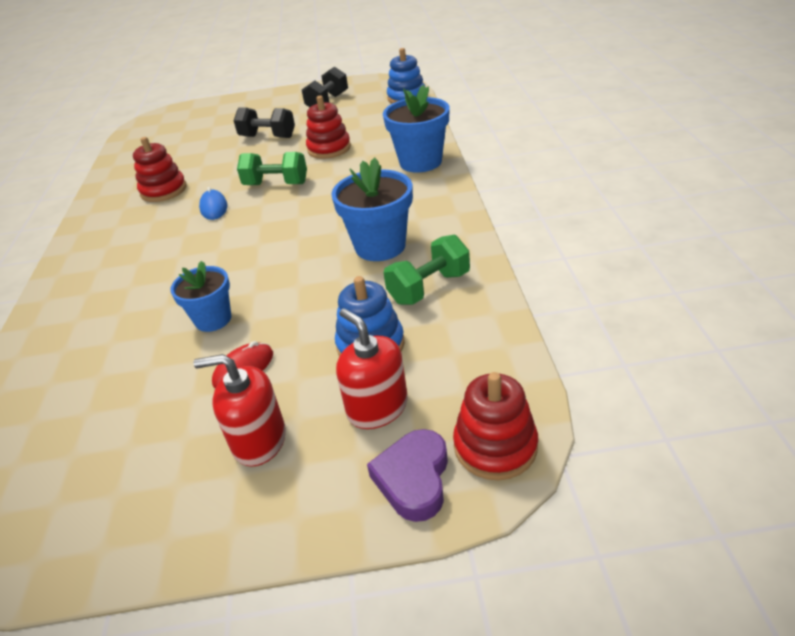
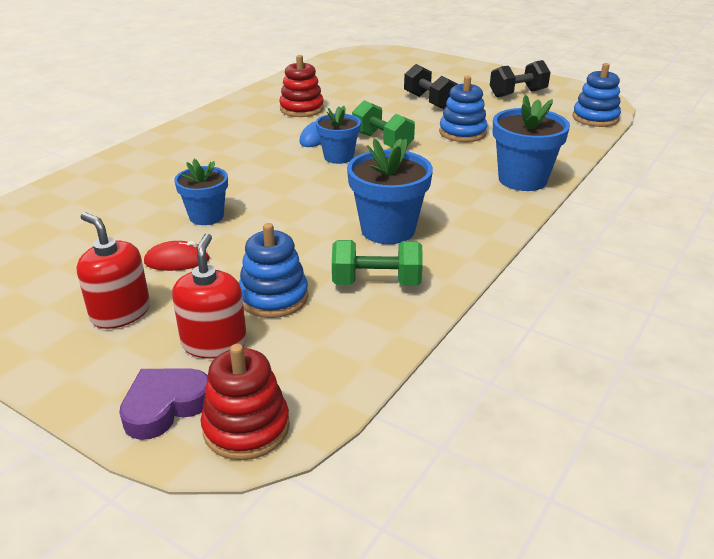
camera: 35 degrees right, 5 degrees down
red stacking toy [306,96,351,159] -> blue stacking toy [439,76,487,142]
none -> blue flower pot [316,106,361,164]

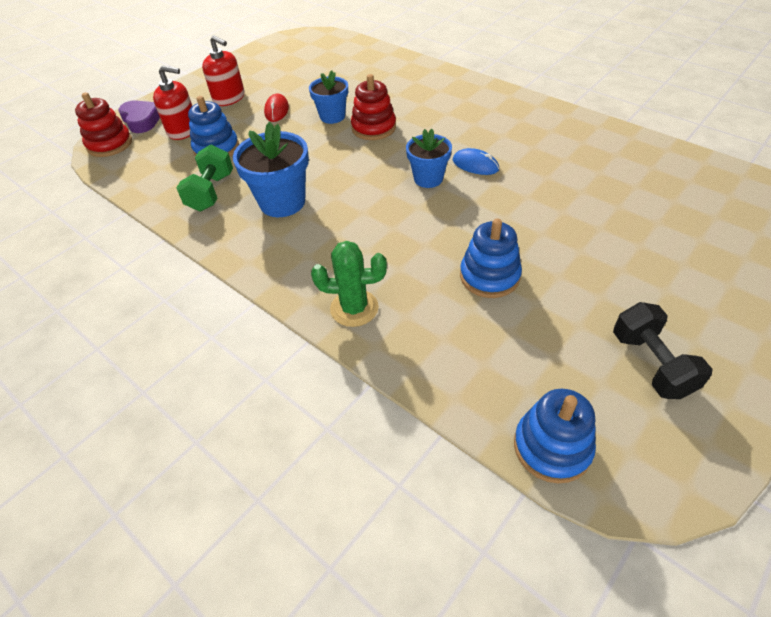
camera: 100 degrees right, 15 degrees up
red soap dispenser [77,212,150,329] -> red soap dispenser turned 75 degrees clockwise [202,35,245,106]
red stacking toy [279,55,324,117] -> red stacking toy moved to [351,74,396,140]
green dumbbell [352,100,415,147] -> none
black dumbbell [404,64,458,109] -> none
blue flower pot [493,94,570,191] -> green cactus [311,241,387,327]

